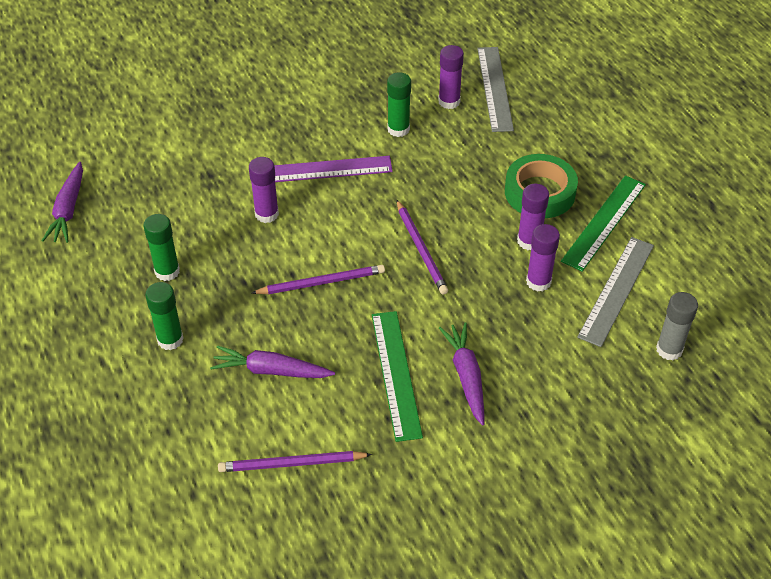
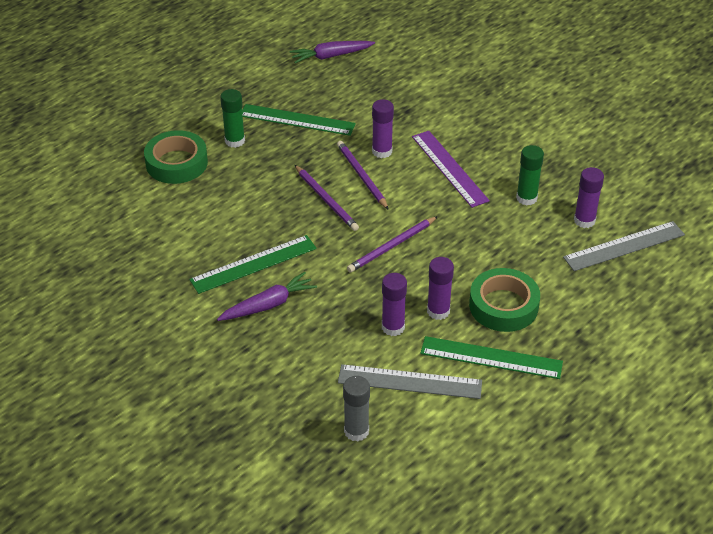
camera: 70 degrees right, 5 degrees down
green glue stick [143,214,180,281] -> green ruler [242,104,356,136]
purple carrot [210,346,335,378] -> none
purple pencil [218,451,372,472] -> purple pencil moved to [337,141,389,210]
none -> green tape [144,130,208,184]

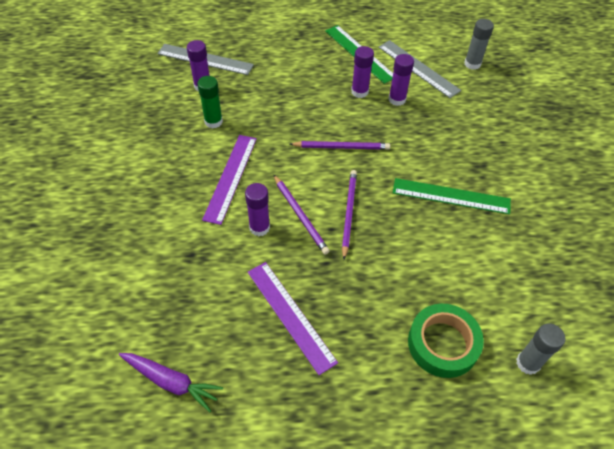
camera: 140 degrees left, 10 degrees up
purple carrot [217,272,317,321] -> none
green glue stick [220,89,245,148] -> none
green ruler [242,104,356,136] -> purple ruler [248,262,338,375]
purple pencil [337,141,389,210] -> purple pencil turned 45 degrees counterclockwise [273,174,330,255]
green tape [469,268,540,332] -> none
none -> grey glue stick [516,324,565,375]

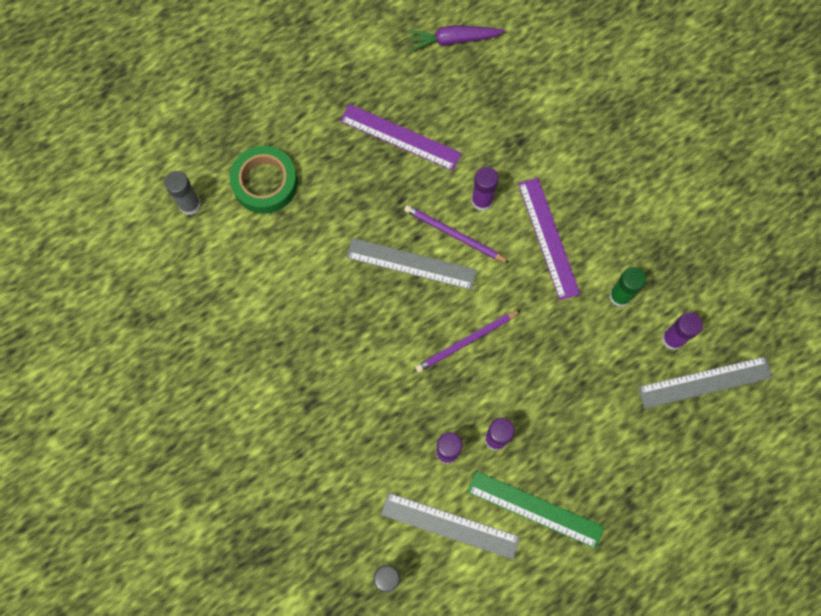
camera: 150 degrees right, 20 degrees up
purple pencil [342,170,357,260] -> grey ruler [346,238,477,290]
green ruler [393,178,511,214] -> none

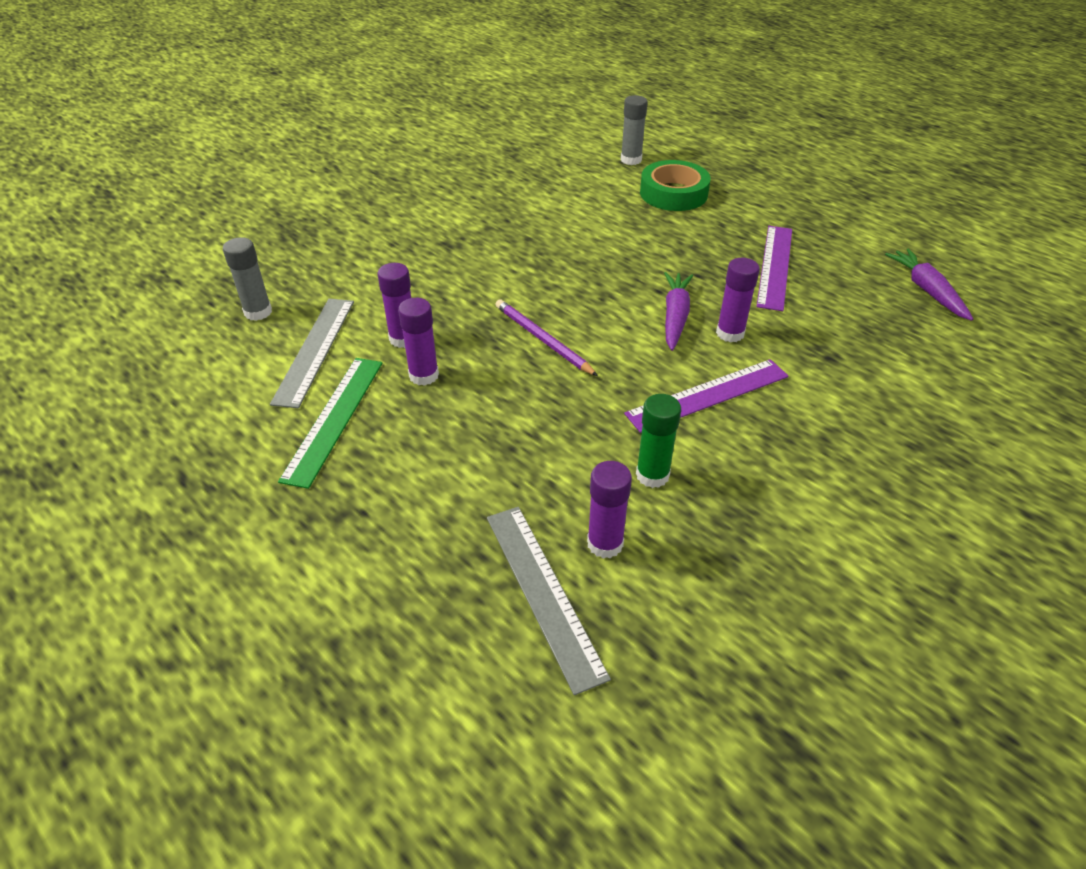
camera: 80 degrees right, 30 degrees down
grey ruler [346,238,477,290] -> none
purple pencil [404,205,510,263] -> purple carrot [664,272,693,351]

